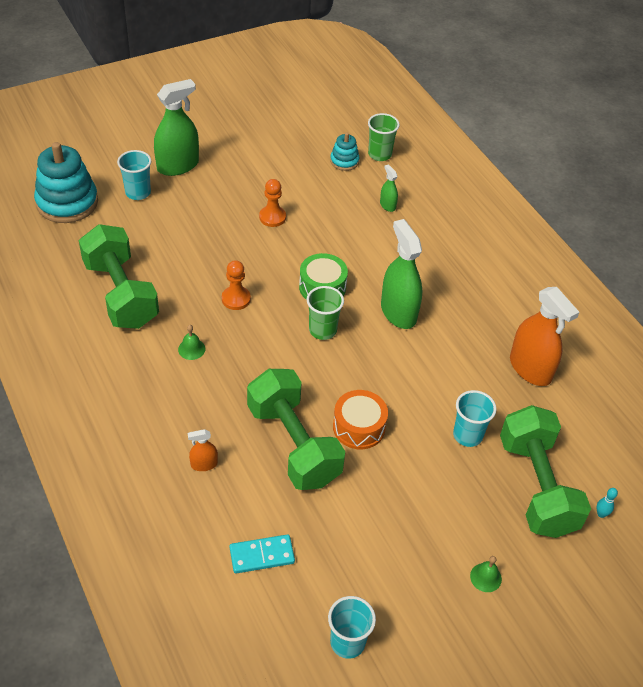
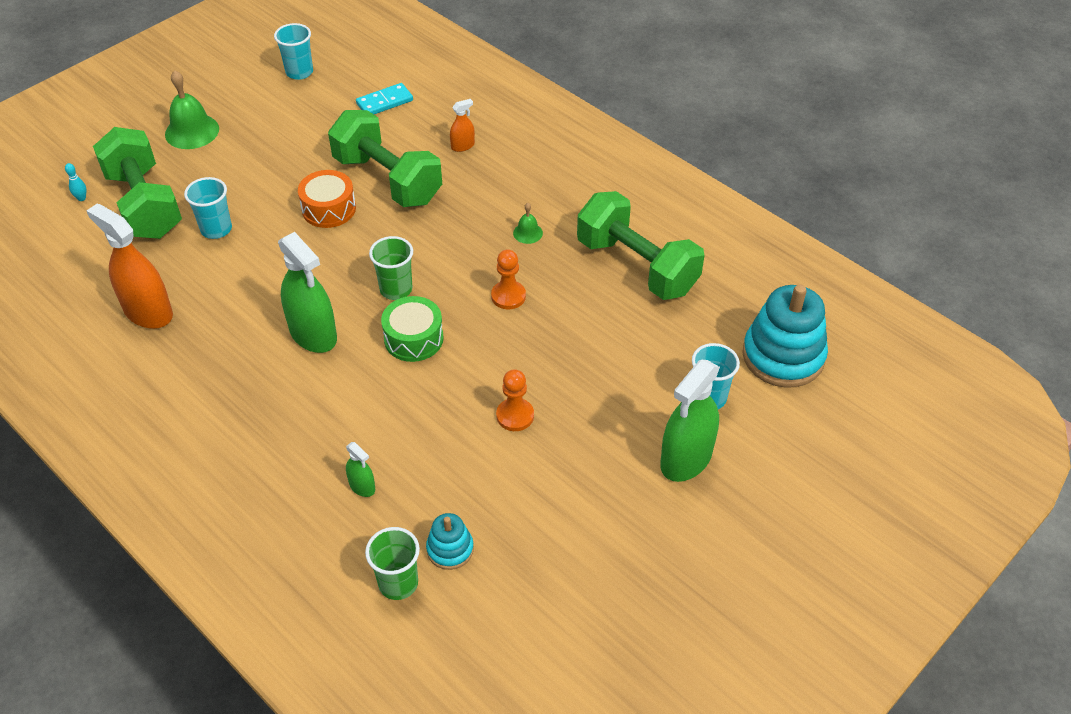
camera: 165 degrees right, 0 degrees up
green bell [470,556,502,592] -> green bell [165,70,219,149], size x1.95

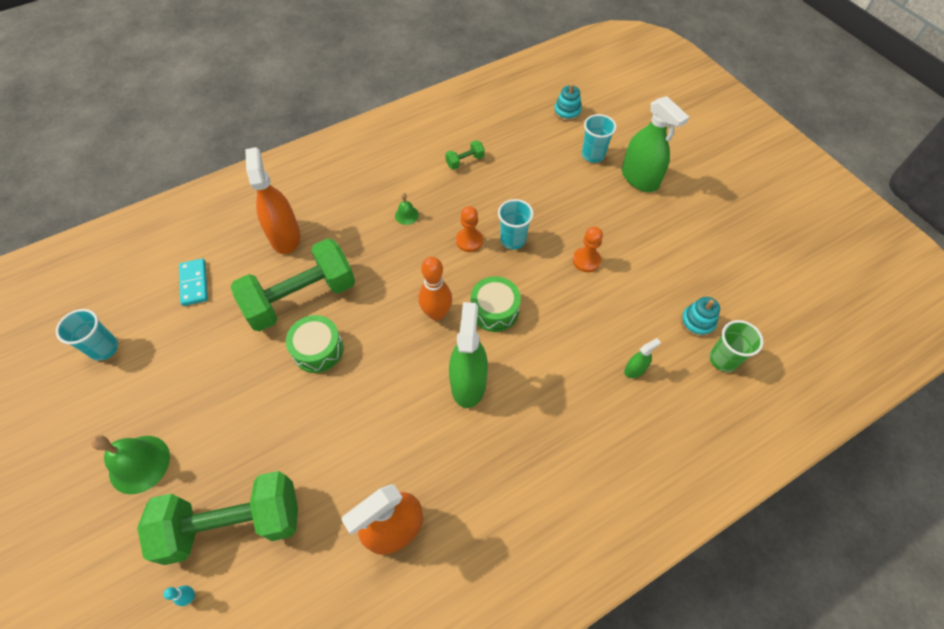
camera: 75 degrees left, 10 degrees up
turquoise cup [184,177,232,239] -> turquoise cup moved to [498,199,534,250]
green spray bottle [278,232,337,353] -> green spray bottle turned 60 degrees counterclockwise [449,302,488,408]
orange drum [298,170,356,228] -> green drum [286,315,343,373]
green cup [369,236,413,300] -> orange bowling pin [418,257,452,321]
orange spray bottle [450,99,475,152] -> orange spray bottle [245,147,300,254], size x2.13
green dumbbell [577,191,705,300] -> green dumbbell [445,140,485,169], size x0.40
turquoise stacking toy [742,284,828,388] -> turquoise stacking toy [554,84,582,121], size x0.51

